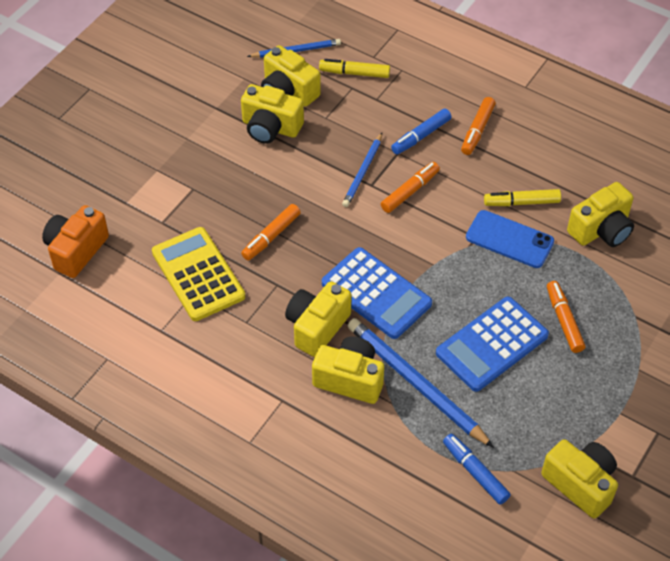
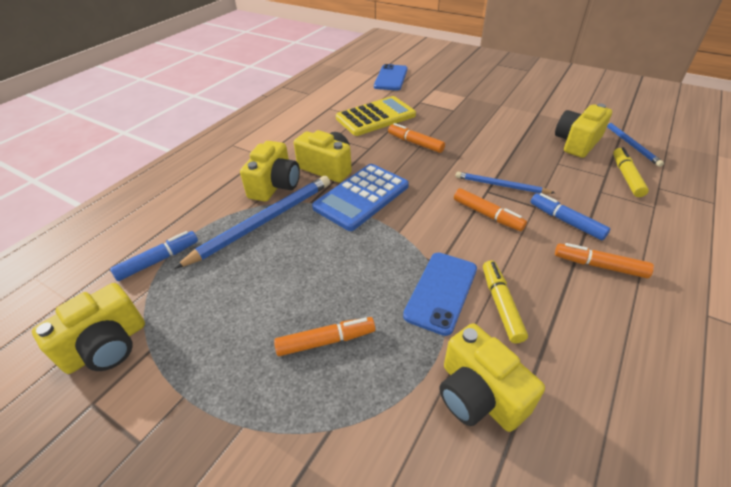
camera: 90 degrees right, 10 degrees down
orange camera [42,205,109,278] -> blue phone [374,64,408,90]
yellow camera [241,84,304,144] -> none
blue calculator [436,297,549,392] -> none

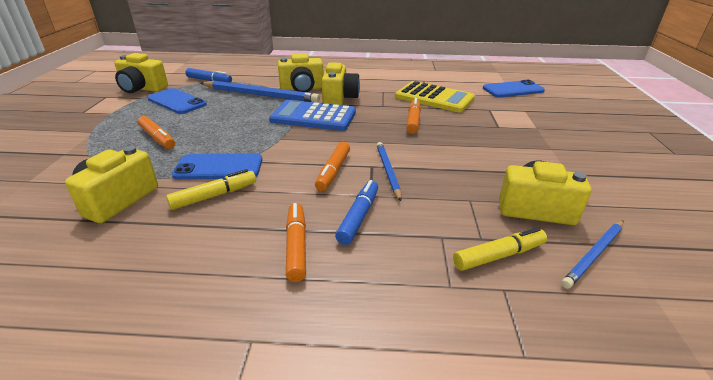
camera: 60 degrees right, 10 degrees down
none -> blue phone [147,88,207,114]

